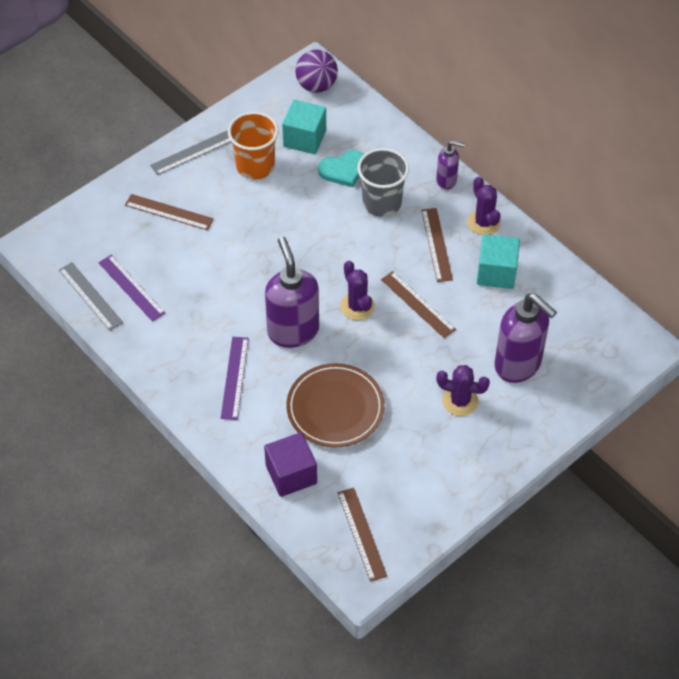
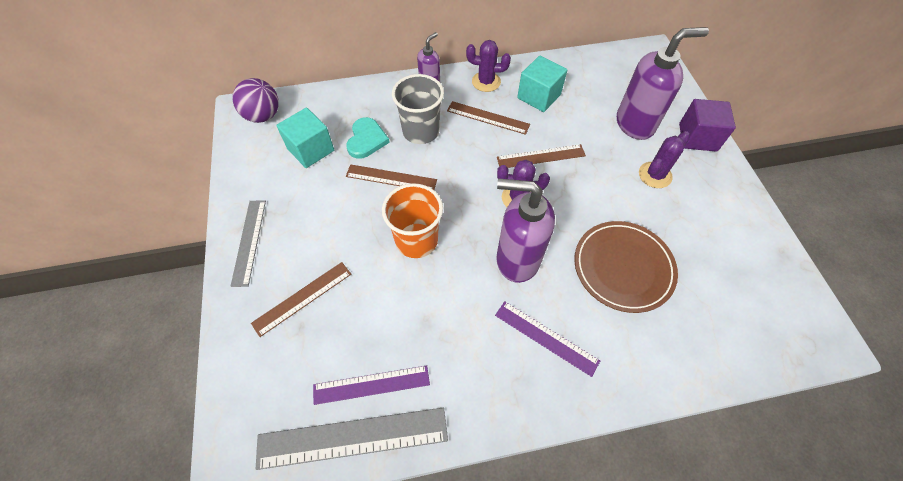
camera: 60 degrees left, 5 degrees up
grey ruler [59,262,123,331] -> grey ruler [256,408,448,470], size x1.55
orange cup [228,112,279,180] -> orange cup moved to [382,183,443,258]
purple cube [264,432,317,497] -> purple cube moved to [679,99,736,152]
brown ruler [337,488,387,582] -> brown ruler moved to [346,164,437,190]

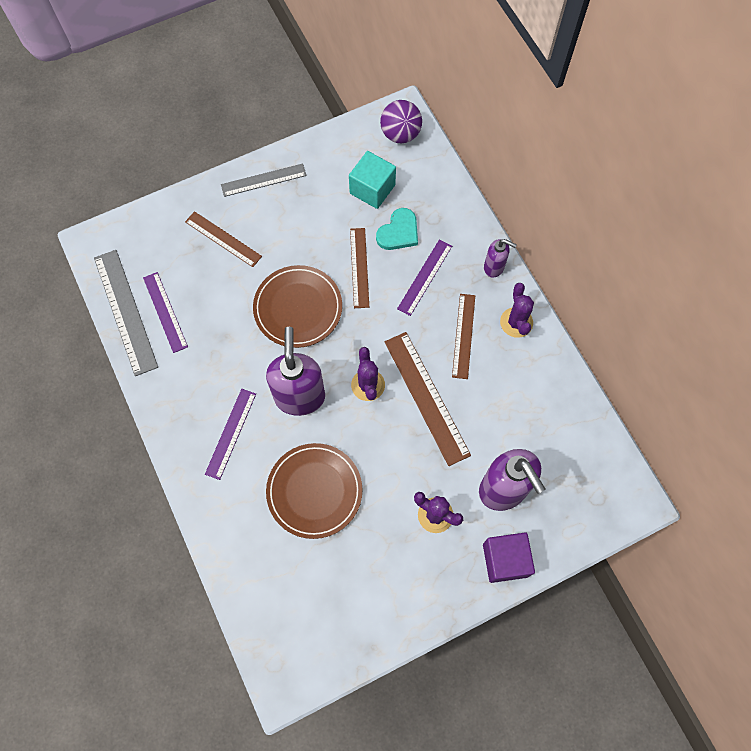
camera: 75 degrees right, 10 degrees up
turquoise heart [346,117,390,159] -> turquoise heart turned 45 degrees counterclockwise [376,208,418,250]
orange cup [382,183,443,258] -> brown plate [253,265,342,348]
grey cup [392,74,444,144] -> purple ruler [397,239,452,316]
brown ruler [497,144,586,168] -> brown ruler [385,332,471,466], size x1.55
turquoise cube [517,56,567,112] -> none

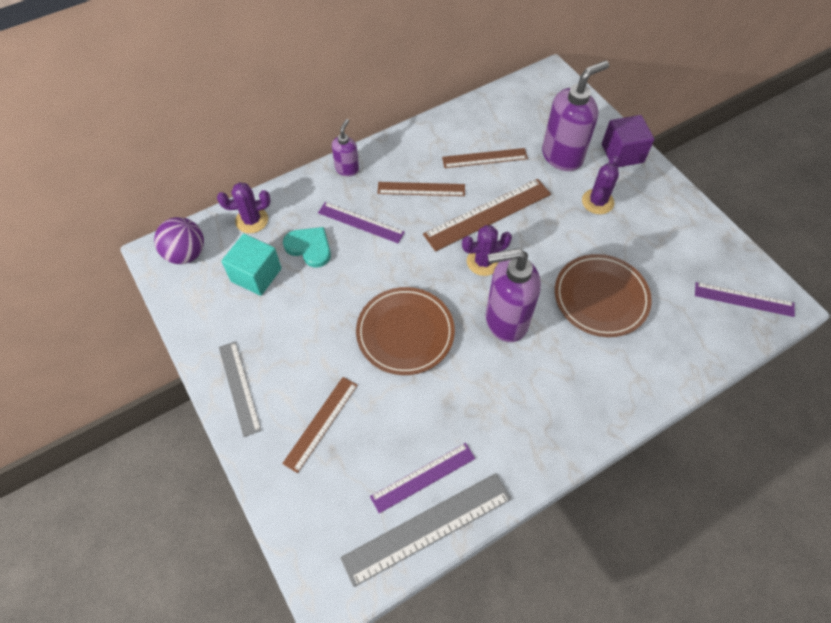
camera: 95 degrees left, 10 degrees down
purple ruler [205,389,256,480] -> purple ruler moved to [695,282,795,317]
brown ruler [350,228,369,308] -> brown ruler moved to [442,148,528,168]
purple cactus [500,283,534,338] -> purple cactus moved to [217,182,271,233]

